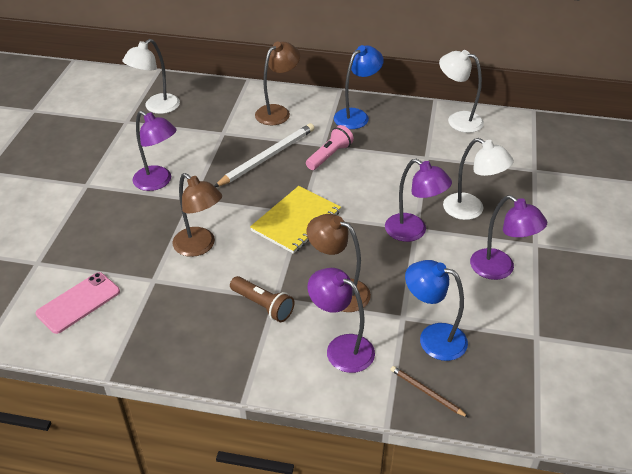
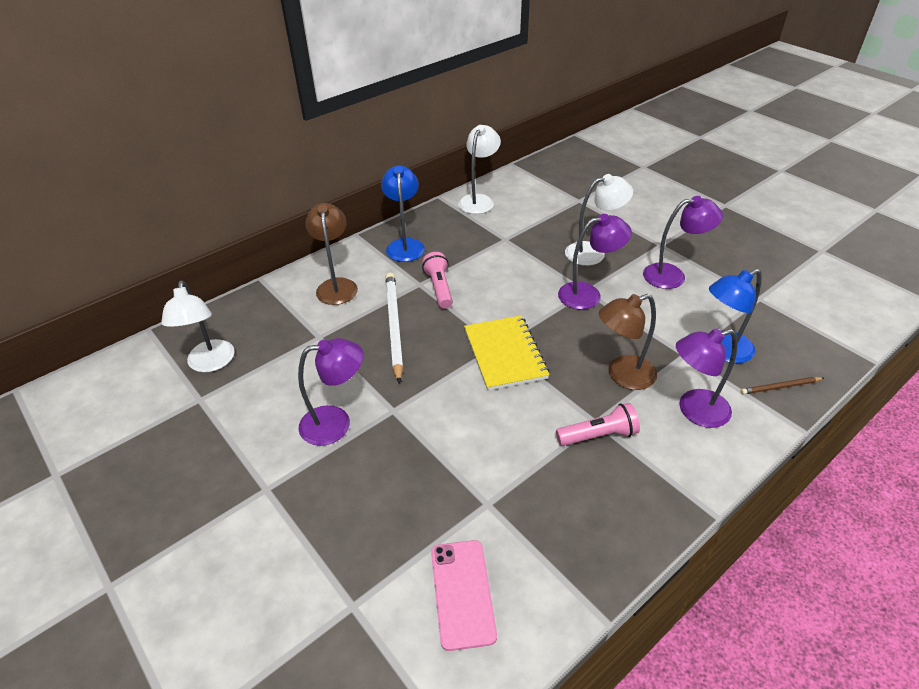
camera: 50 degrees left, 0 degrees up
brown lamp [173,173,222,257] -> none
brown flashlight [230,276,294,322] -> pink flashlight [556,403,640,446]
white lamp [439,50,484,133] -> white lamp turned 135 degrees clockwise [458,125,501,214]

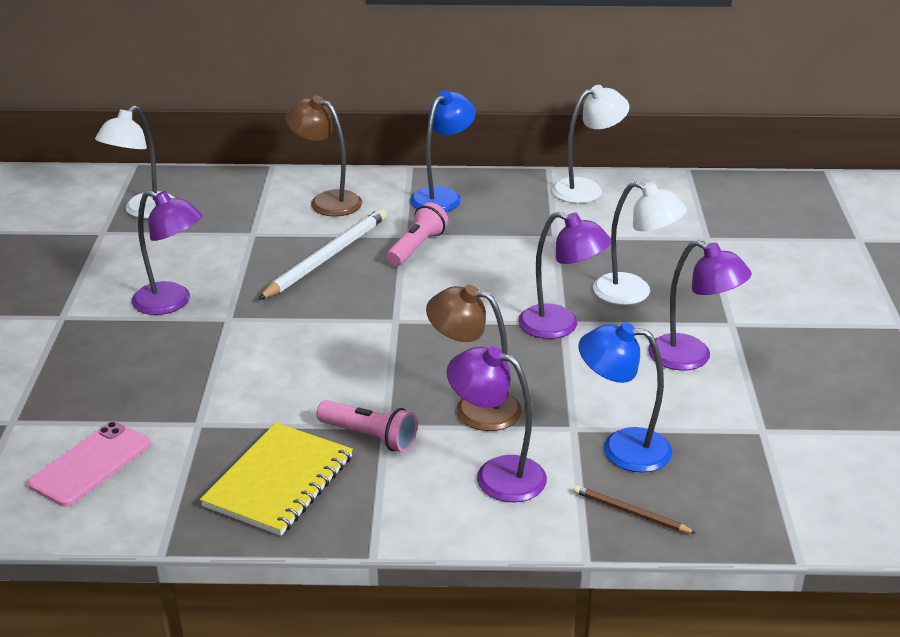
camera: 40 degrees right, 10 degrees down
brown lamp [306,203,358,305] -> brown lamp turned 90 degrees counterclockwise [285,95,362,217]
yellow notebook [464,316,550,390] -> yellow notebook moved to [200,423,353,536]

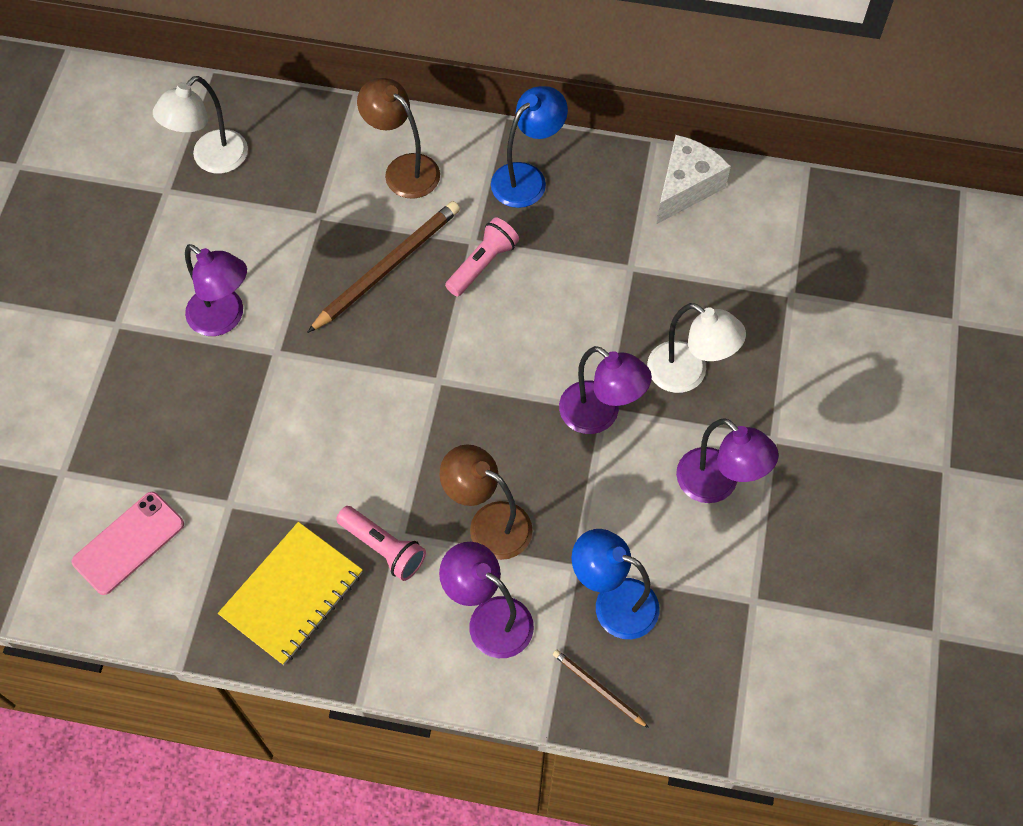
camera: 10 degrees right, 30 degrees up
white pencil [258,209,387,300] -> brown pencil [307,201,460,333]
white lamp [552,85,629,203] -> white cheese [656,135,731,224]

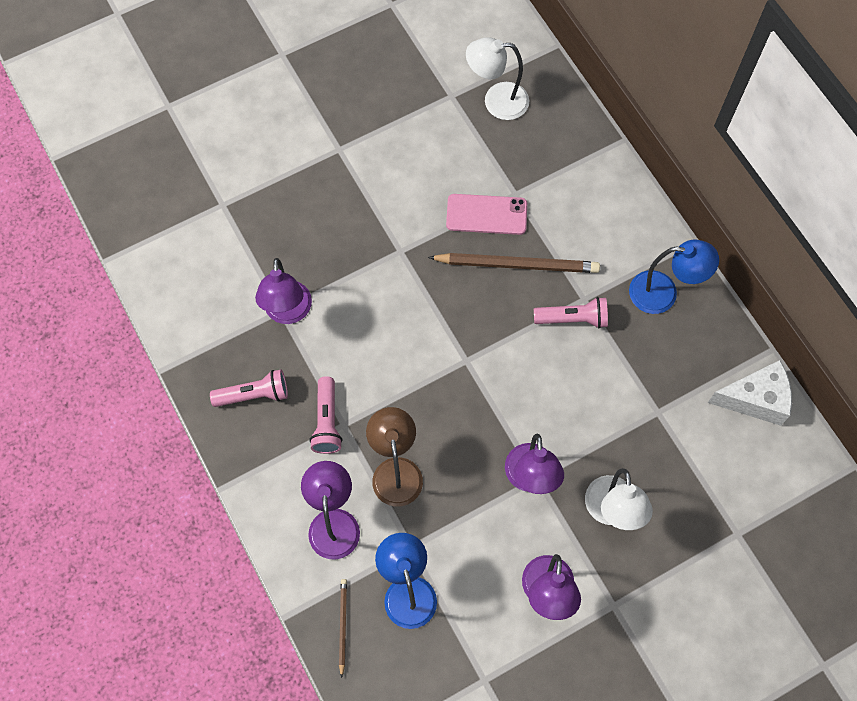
camera: 50 degrees right, 5 degrees up
pink phone [72,492,184,595] -> pink phone moved to [446,194,527,235]
purple lamp [185,244,247,336] -> purple lamp moved to [255,258,312,324]
yellow notebook [218,522,363,665] -> pink flashlight [210,369,288,407]
brown lamp [357,78,440,199] -> none

